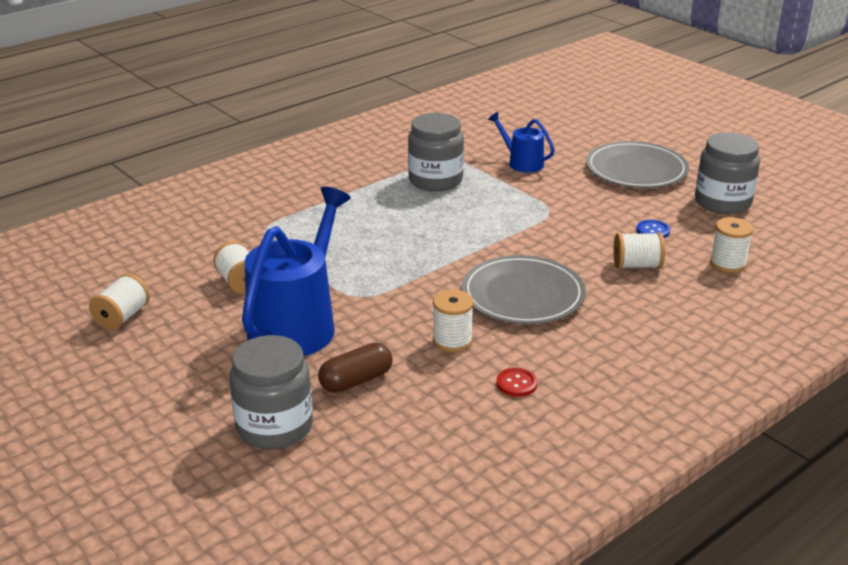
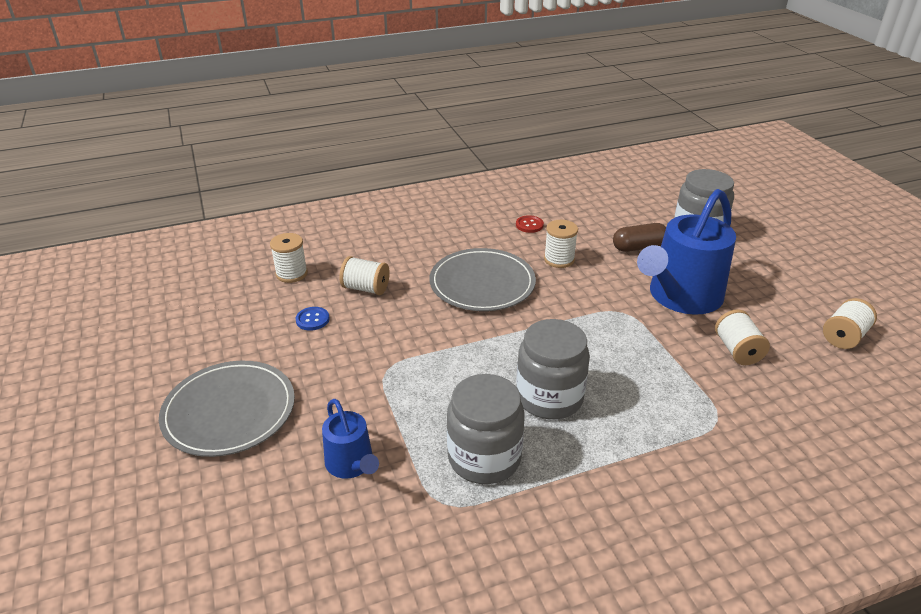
camera: 160 degrees left, 5 degrees up
grey jar [695,132,760,214] -> grey jar moved to [516,319,590,419]

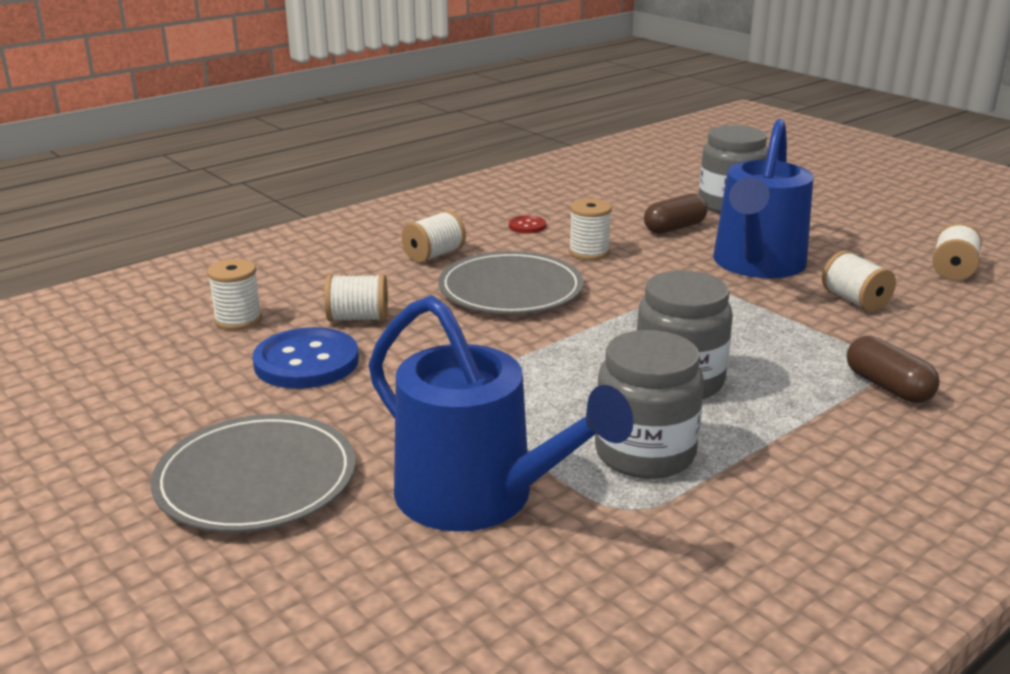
camera: 20 degrees left, 10 degrees down
blue button [296,307,329,331] -> blue button [252,327,359,389], size x2.13
blue watering can [322,399,379,479] -> blue watering can [369,295,634,532], size x1.96
none -> white spool [401,210,466,263]
none -> brown capsule [847,336,940,403]

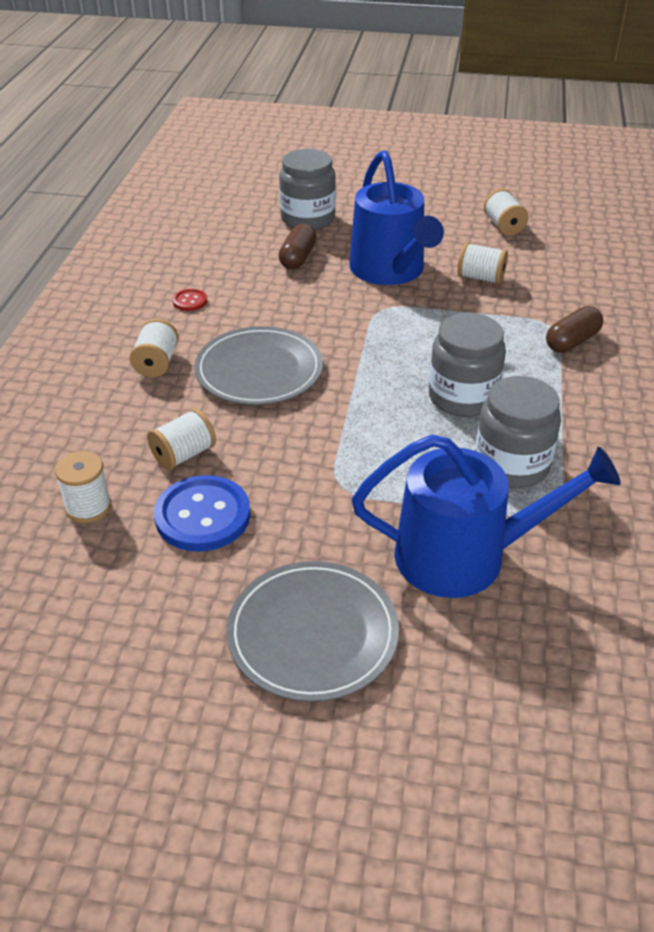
camera: 40 degrees left, 15 degrees up
white spool [569,199,612,260] -> none
brown capsule [847,336,940,403] -> brown capsule turned 60 degrees counterclockwise [546,306,603,353]

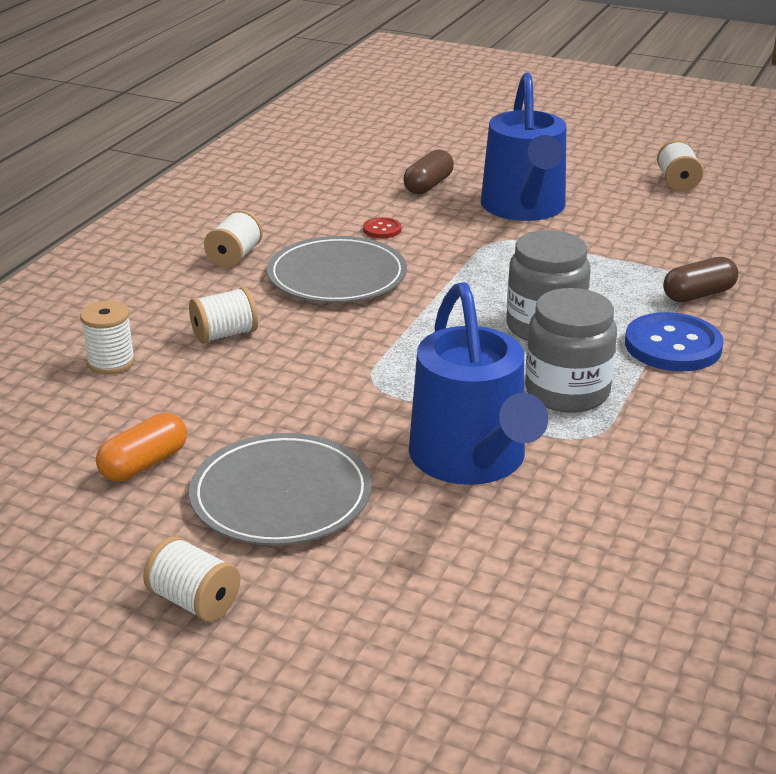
camera: 15 degrees right, 10 degrees down
blue button [154,475,250,552] -> blue button moved to [625,312,724,371]
red button [173,289,207,311] -> red button moved to [363,217,401,238]
grey jar [279,149,336,230] -> none
blue watering can [352,435,621,598] -> blue watering can turned 60 degrees clockwise [409,282,548,485]
white spool [458,242,508,284] -> white spool moved to [143,536,240,622]
none -> orange capsule [96,413,187,481]

